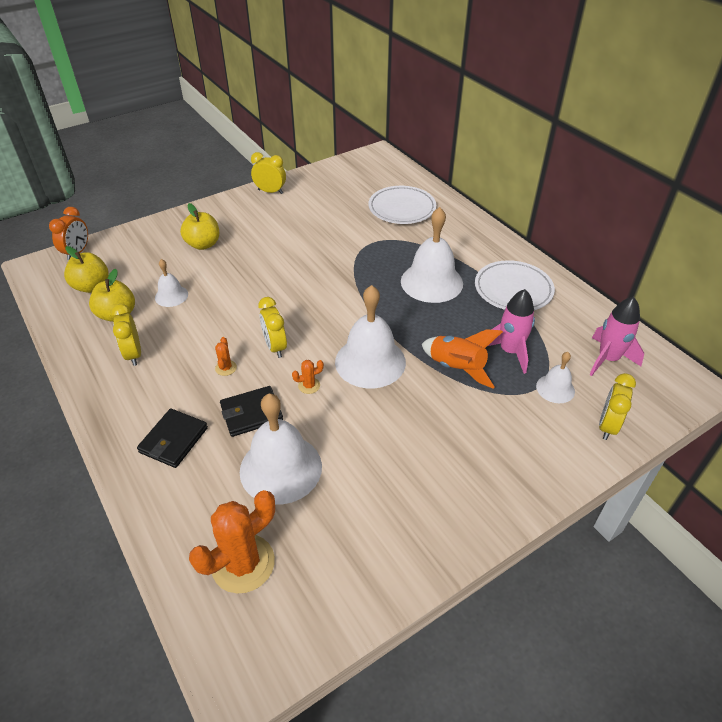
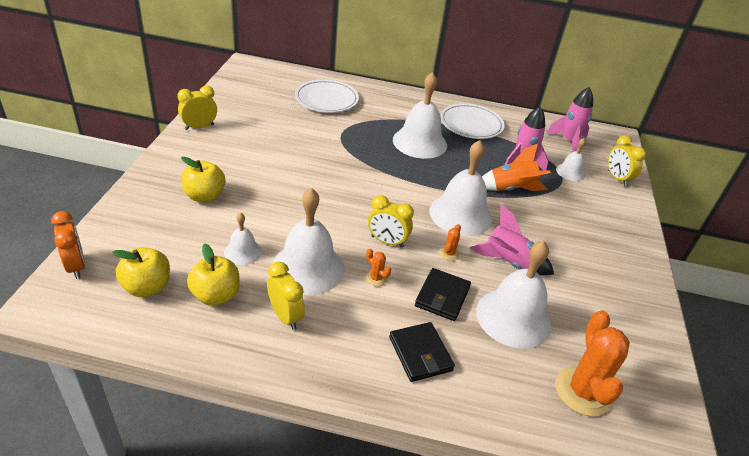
camera: 50 degrees left, 5 degrees down
yellow clock [111,304,141,366] -> yellow clock turned 150 degrees counterclockwise [267,261,305,330]
none -> white bell [272,188,344,295]
none -> pink rocket [469,204,554,276]

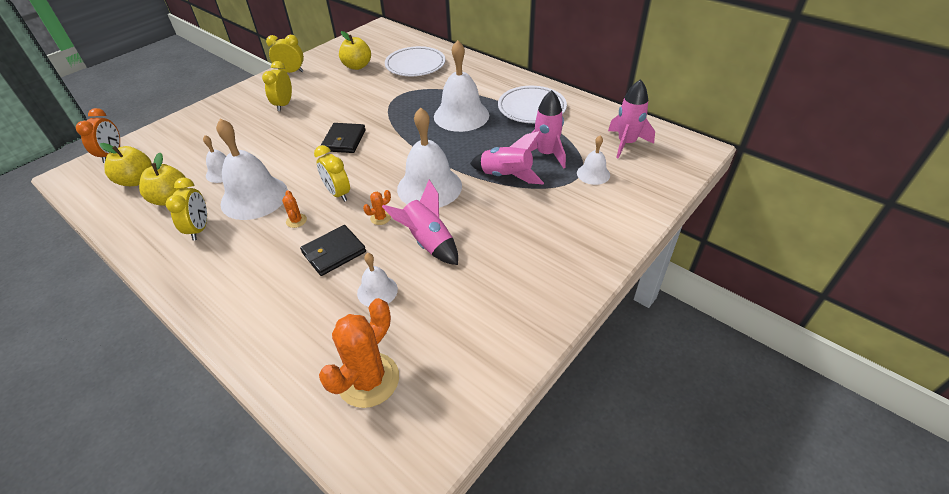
camera: 35 degrees right, 5 degrees up
yellow apple [181,157,225,202] -> yellow apple moved to [339,31,371,70]
black wallet [389,322,455,382] -> black wallet moved to [321,123,366,153]
white bell [476,241,552,349] -> white bell [357,253,398,307], size x0.52
orange rocket [482,144,551,191] -> pink rocket [470,131,544,184]
yellow clock [608,135,646,186] -> yellow clock moved to [262,61,292,111]

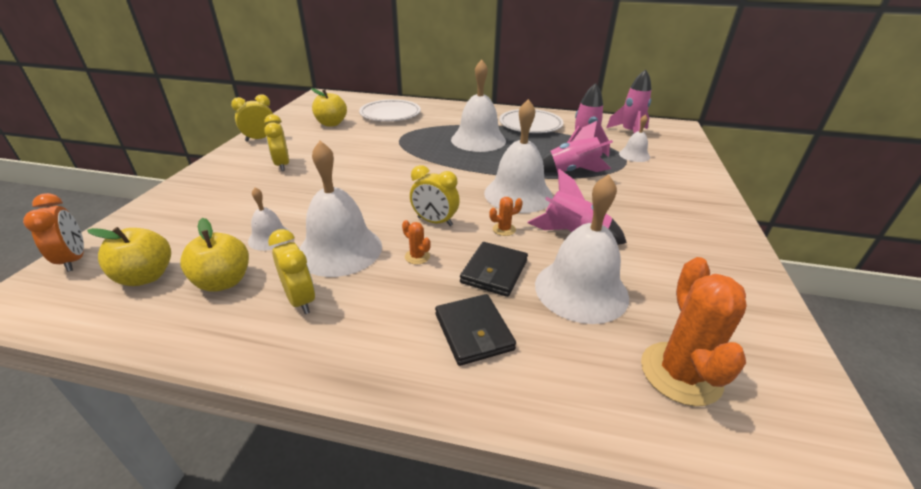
camera: 30 degrees left, 10 degrees down
black wallet [321,123,366,153] -> black wallet moved to [435,294,516,366]
white bell [357,253,398,307] -> white bell [535,174,629,324], size x1.94
orange cactus [363,190,391,225] -> orange cactus turned 45 degrees clockwise [490,197,523,236]

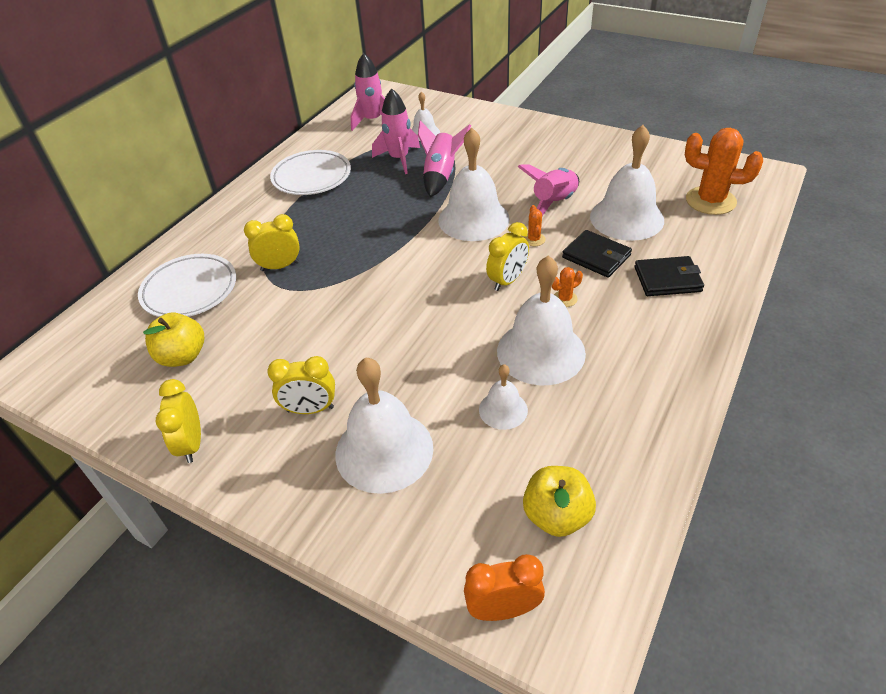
camera: 70 degrees left, 10 degrees up
yellow apple [180,218,249,292] -> none
yellow clock [268,229,315,314] -> yellow clock moved to [244,214,300,271]
white bell [451,59,506,152] -> white bell moved to [335,358,433,494]

